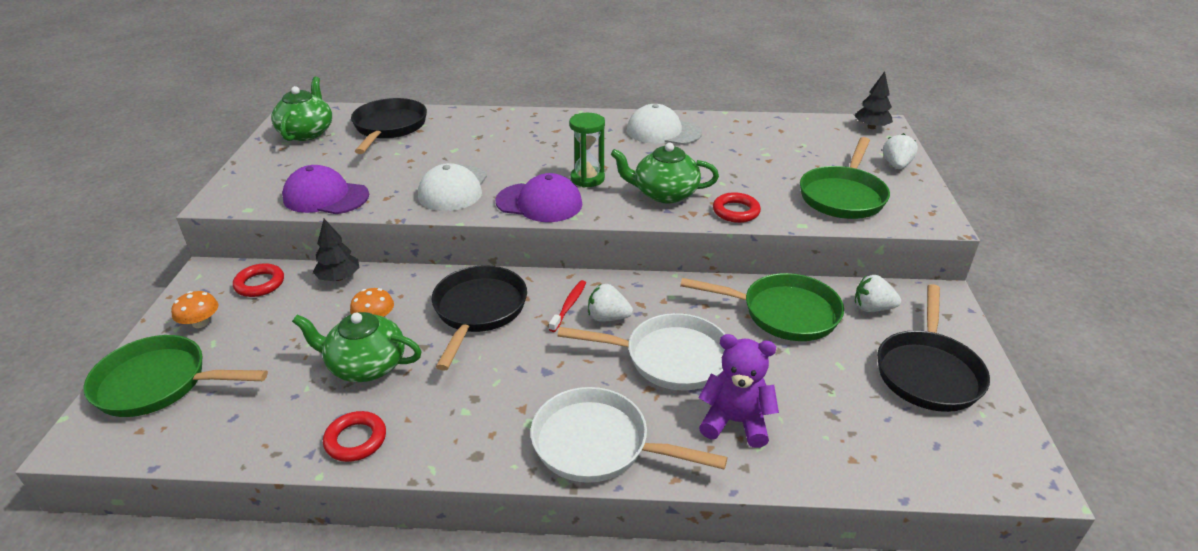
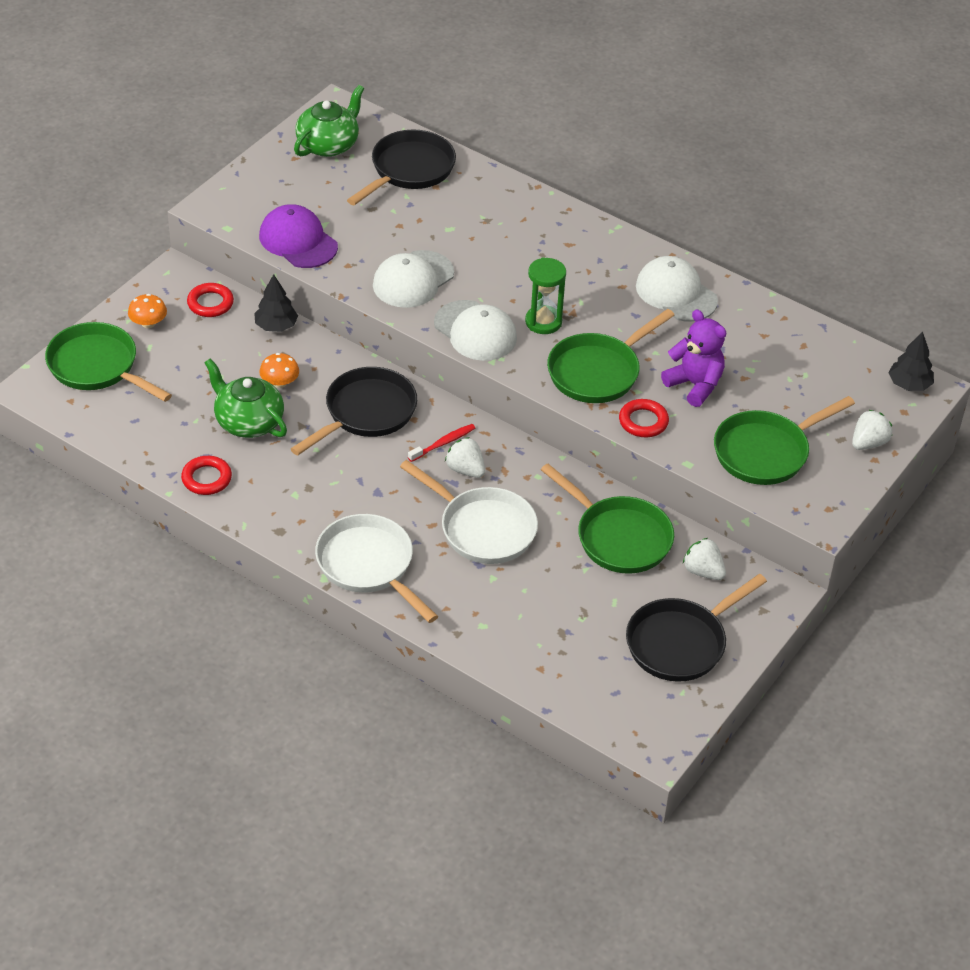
camera: 30 degrees right, 10 degrees up
purple cap [495,173,582,222] -> white cap [434,300,517,361]
green teapot [611,143,719,203] -> green pan [547,309,674,403]
purple teddy bear [699,334,779,448] -> purple teddy bear moved to [661,309,726,407]

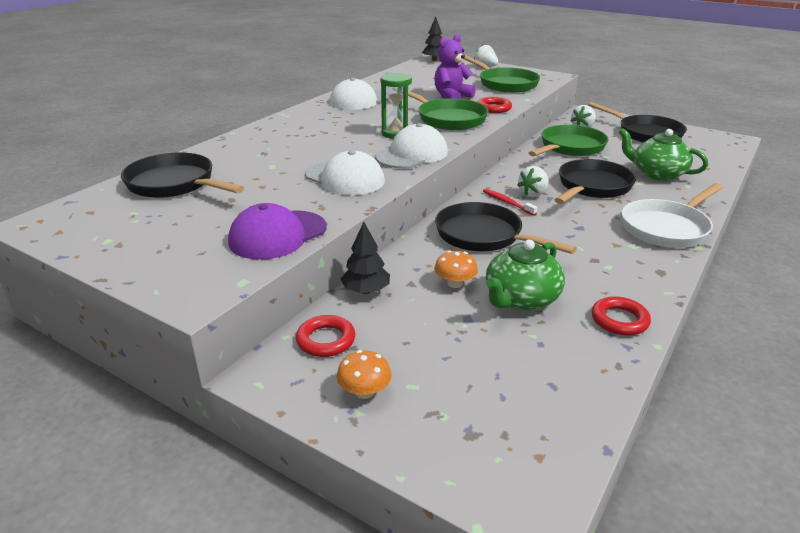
camera: 90 degrees left, 15 degrees down
green pan [45,322,172,402] -> none
green teapot [294,85,364,157] -> green teapot moved to [619,128,708,181]
white pan [400,460,538,564] -> black pan [554,159,636,204]

